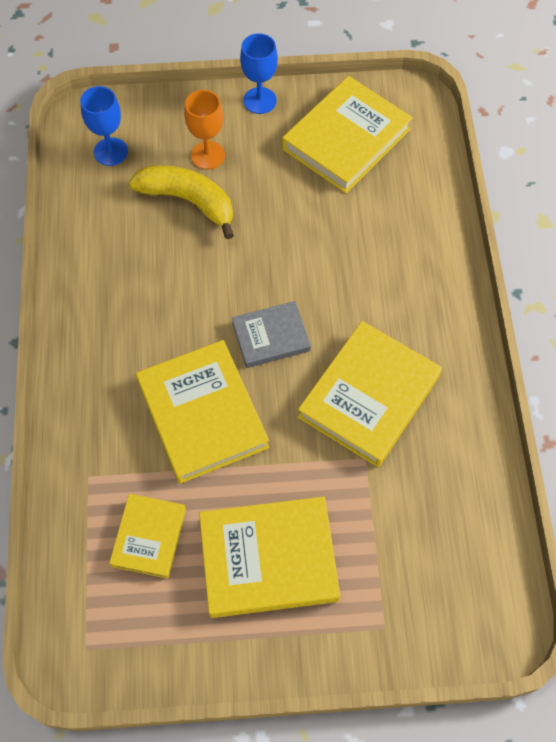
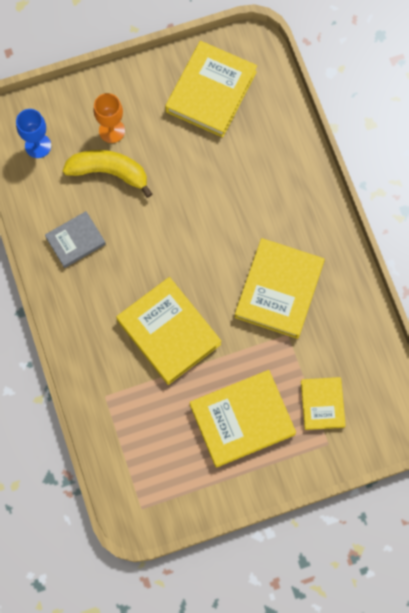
camera: 15 degrees left, 10 degrees up
yellow book [109,494,186,579] -> yellow book moved to [301,377,346,430]
grey book [232,301,311,368] -> grey book moved to [45,211,106,268]
blue goblet [240,33,278,114] -> none

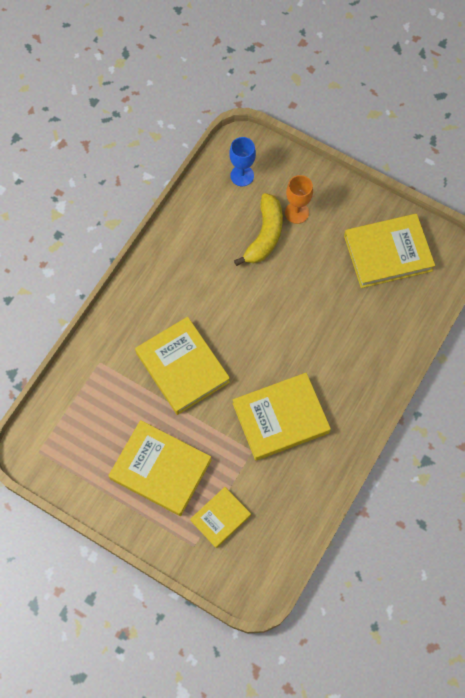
camera: 50 degrees right, 5 degrees down
grey book [45,211,106,268] -> none
yellow banana [63,150,152,198] -> yellow banana turned 45 degrees clockwise [234,193,283,266]
yellow book [116,277,221,385] -> yellow book turned 45 degrees counterclockwise [135,317,230,415]

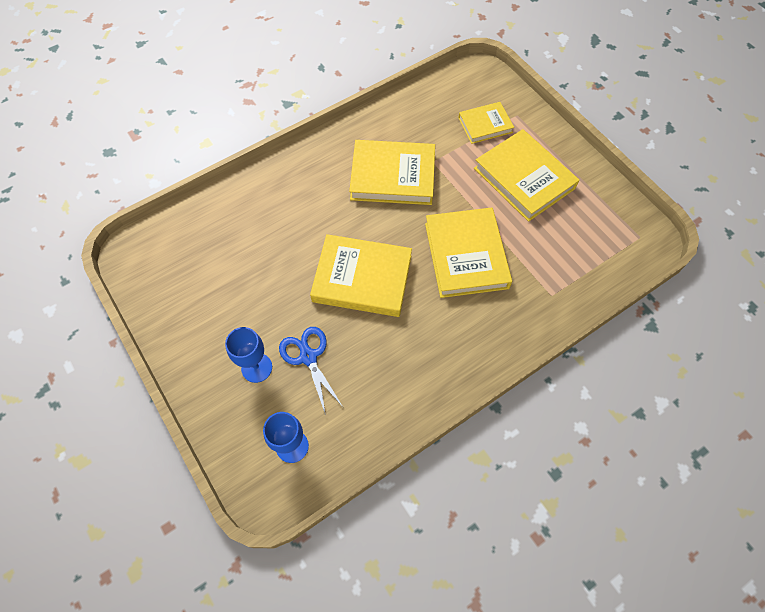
camera: 155 degrees left, 5 degrees down
yellow banana [234,193,283,266] -> blue scissors [279,327,343,415]
orange goblet [285,175,313,224] -> blue goblet [225,327,272,383]
yellow book [344,214,435,288] -> yellow book moved to [310,234,412,317]

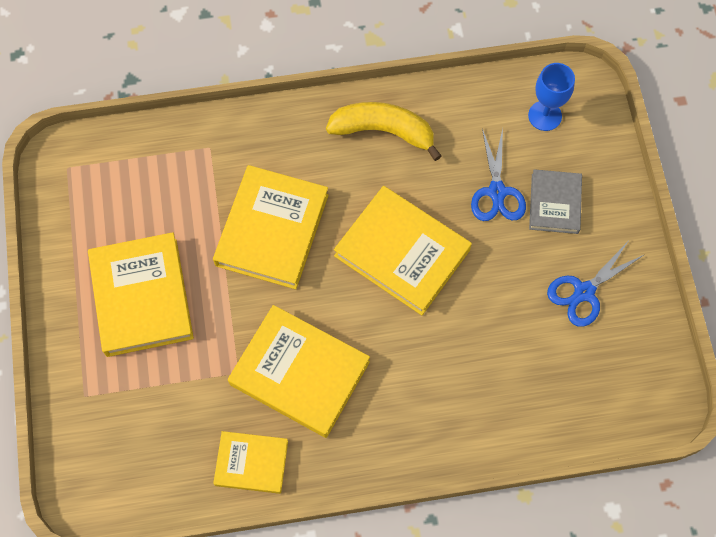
camera: 155 degrees left, 5 degrees up
blue goblet [225,327,272,383] -> grey book [529,169,582,234]
yellow book [458,102,514,144] -> yellow book moved to [213,431,288,494]
none -> yellow banana [326,102,442,161]
none -> blue scissors [547,242,644,327]

